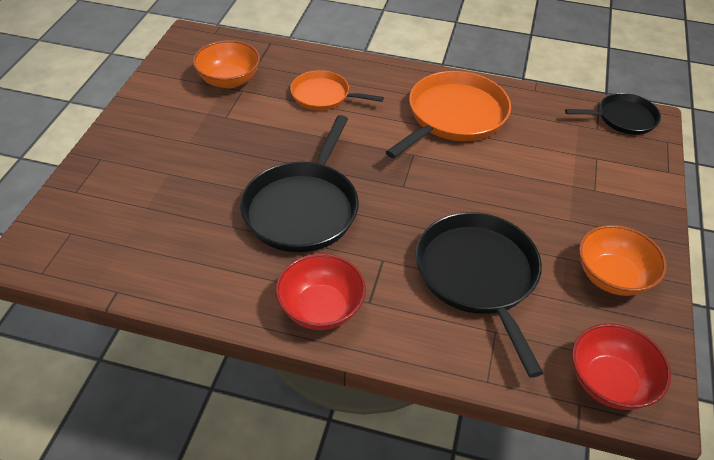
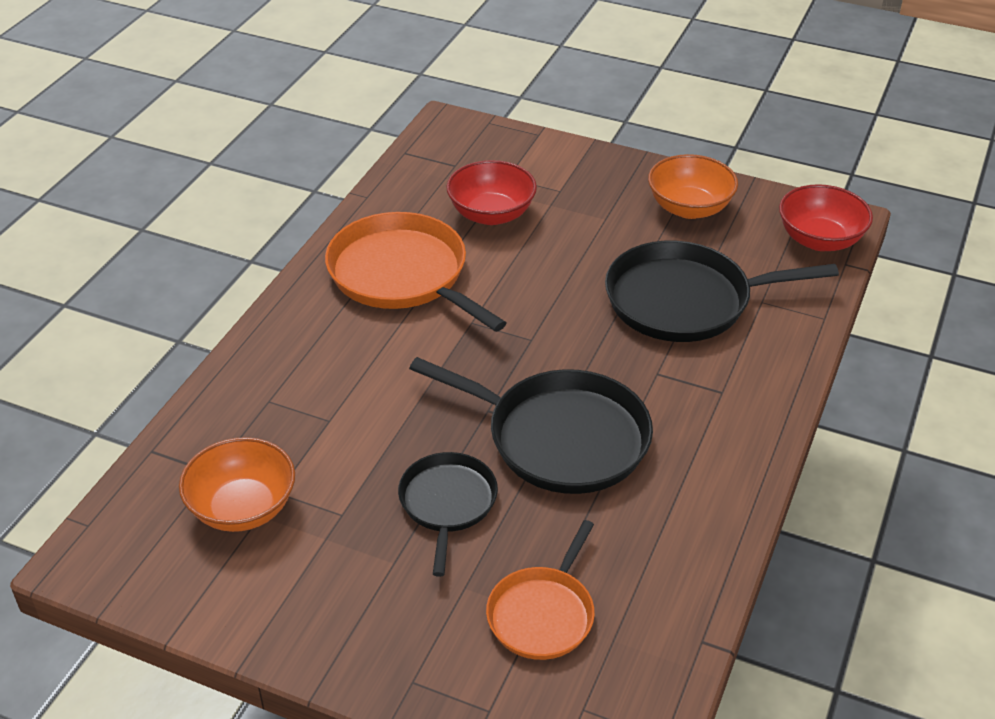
camera: 80 degrees left, 5 degrees down
red bowl [276,254,366,330] -> red bowl moved to [446,160,537,225]
orange pan [290,70,384,110] -> orange pan moved to [486,520,595,660]
black pan [565,93,661,135] -> black pan moved to [398,452,498,577]

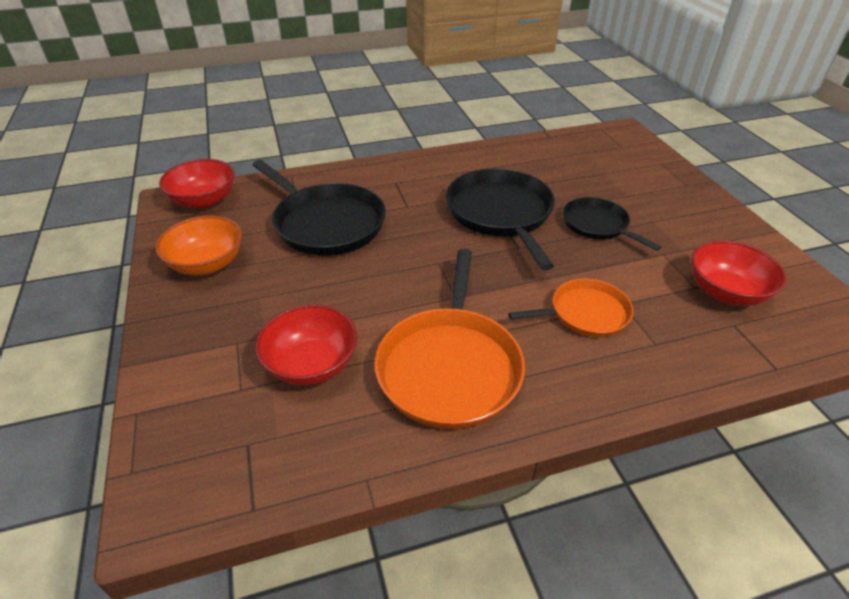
camera: 130 degrees left, 0 degrees up
orange bowl [179,437,295,532] -> red bowl [691,240,786,306]
black pan [398,452,498,577] -> black pan turned 90 degrees clockwise [563,197,661,251]
orange pan [486,520,595,660] -> orange pan moved to [508,279,633,337]

